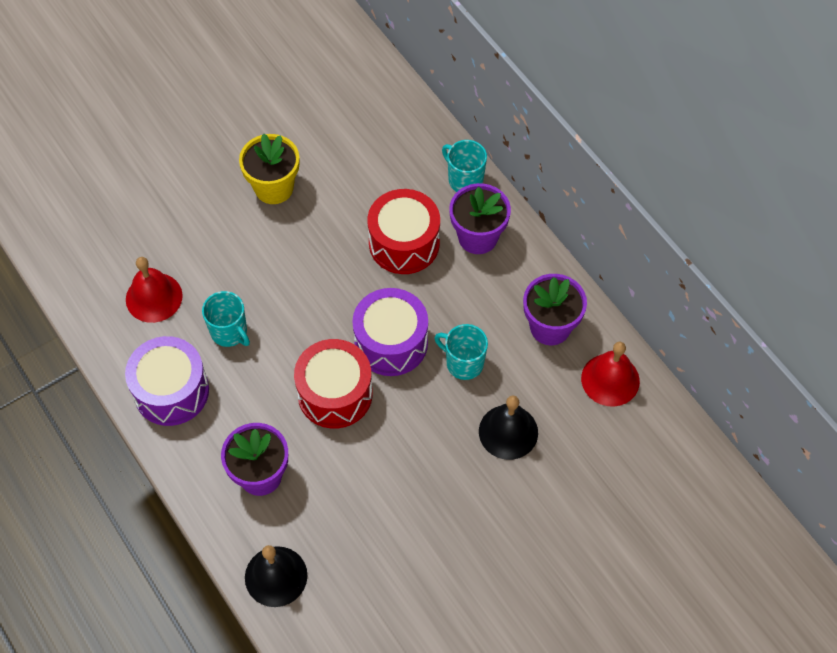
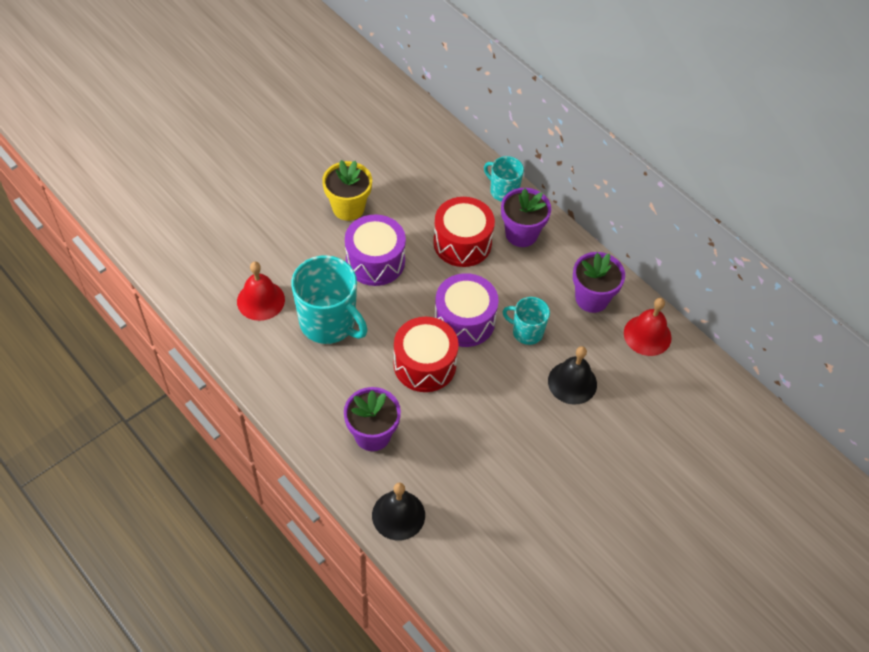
camera: 10 degrees left, 5 degrees down
purple drum [125,336,209,426] -> purple drum moved to [345,214,406,286]
turquoise mug [202,291,250,347] -> turquoise mug [291,255,368,344], size x1.80

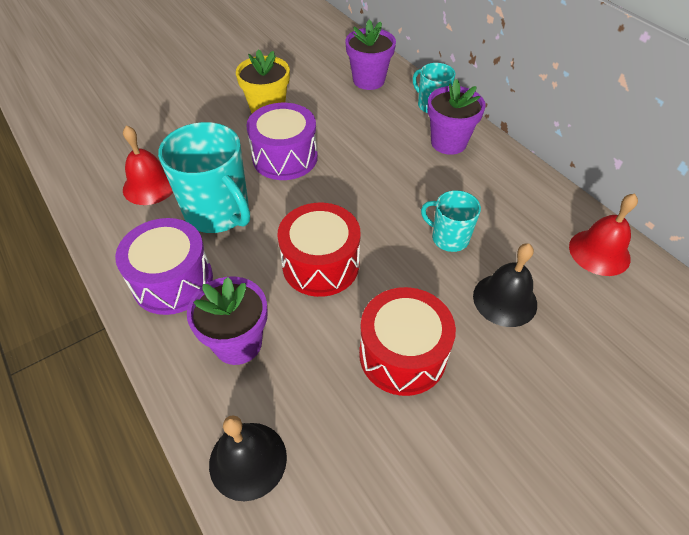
camera: 10 degrees right, 5 degrees down
red drum [433,197,495,267] -> red drum moved to [359,287,456,396]
purple drum [434,273,499,347] -> purple drum moved to [115,218,213,315]
purple flower pot [573,252,625,313] -> purple flower pot moved to [345,20,396,90]

